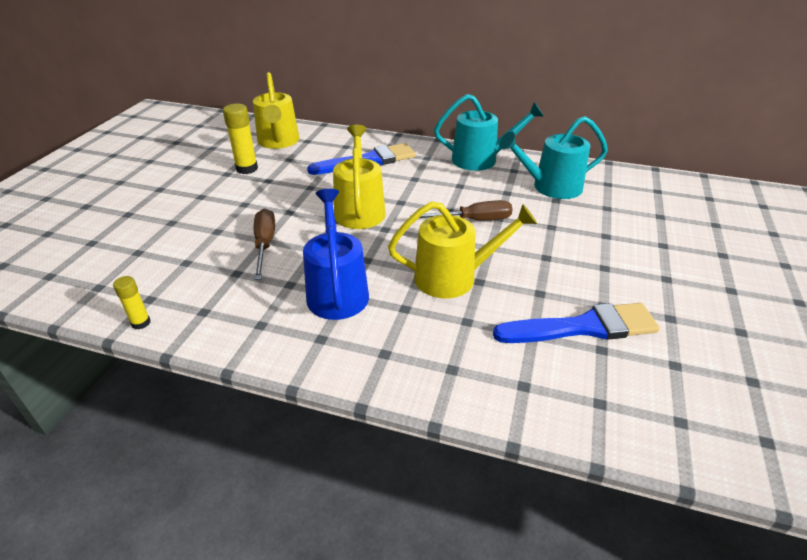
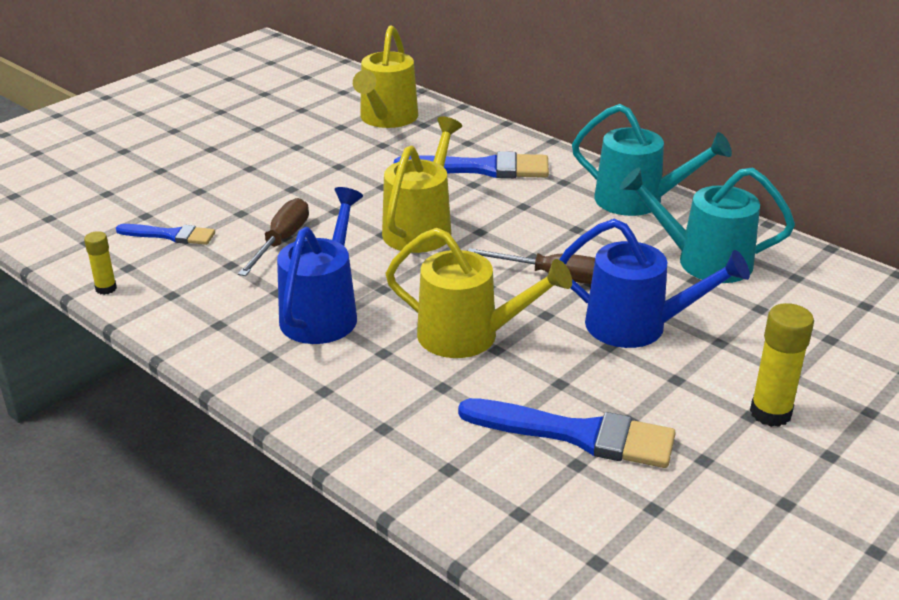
camera: 25 degrees right, 5 degrees down
yellow glue stick [223,104,258,174] -> yellow glue stick moved to [750,303,814,427]
none -> blue brush [116,224,215,245]
none -> blue watering can [559,219,750,348]

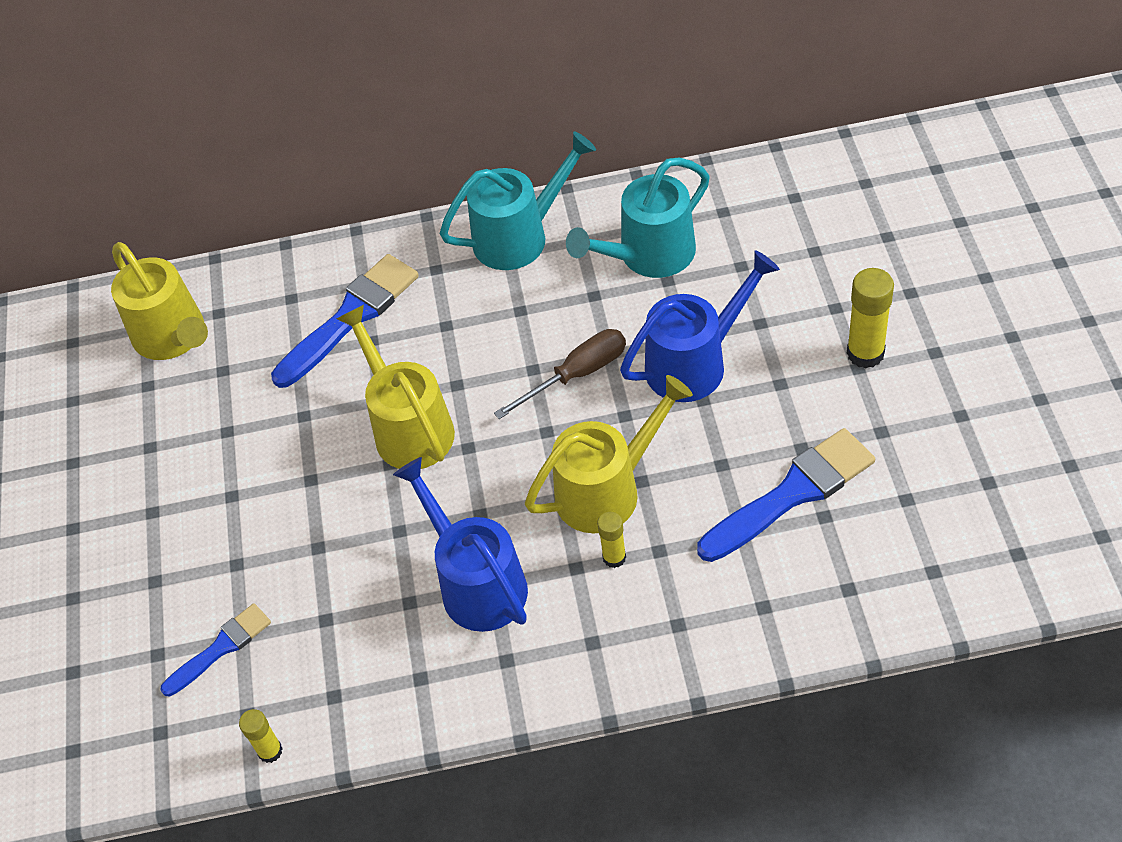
camera: 45 degrees left, 20 degrees up
brown screwdriver [238,198,309,276] -> none
none -> yellow glue stick [597,512,626,568]

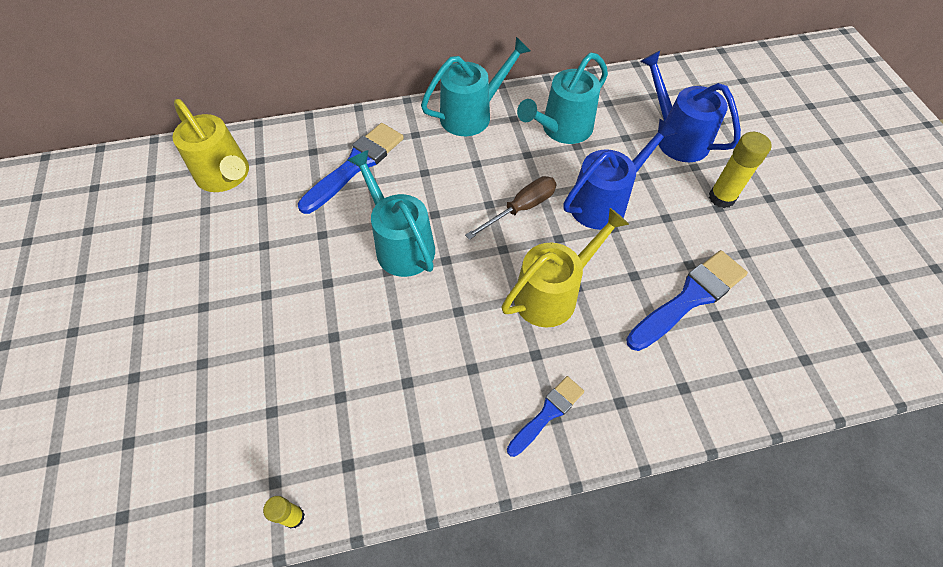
camera: 10 degrees left, 5 degrees up
blue brush [160,603,271,697] -> blue brush moved to [507,376,584,457]
yellow watering can [337,305,455,469] -> turquoise watering can [347,150,435,277]
blue watering can [393,457,528,632] -> blue watering can moved to [640,51,741,162]
yellow glue stick [597,512,626,568] -> none

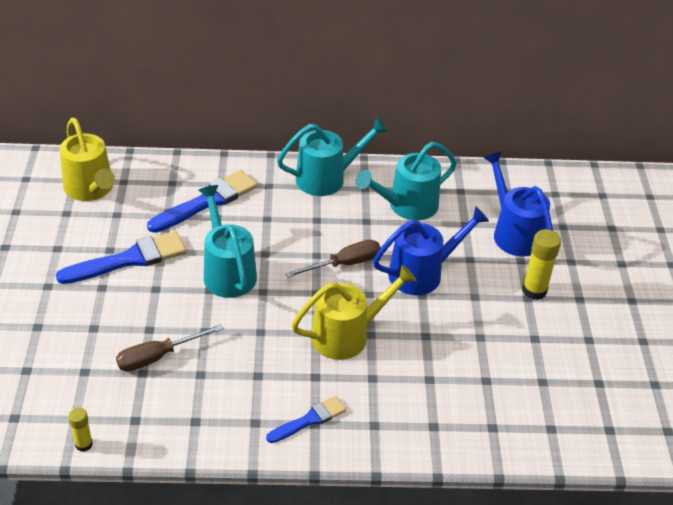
camera: 10 degrees right, 15 degrees down
blue brush [626,250,748,351] -> blue brush moved to [56,231,186,284]
none -> brown screwdriver [116,324,224,371]

